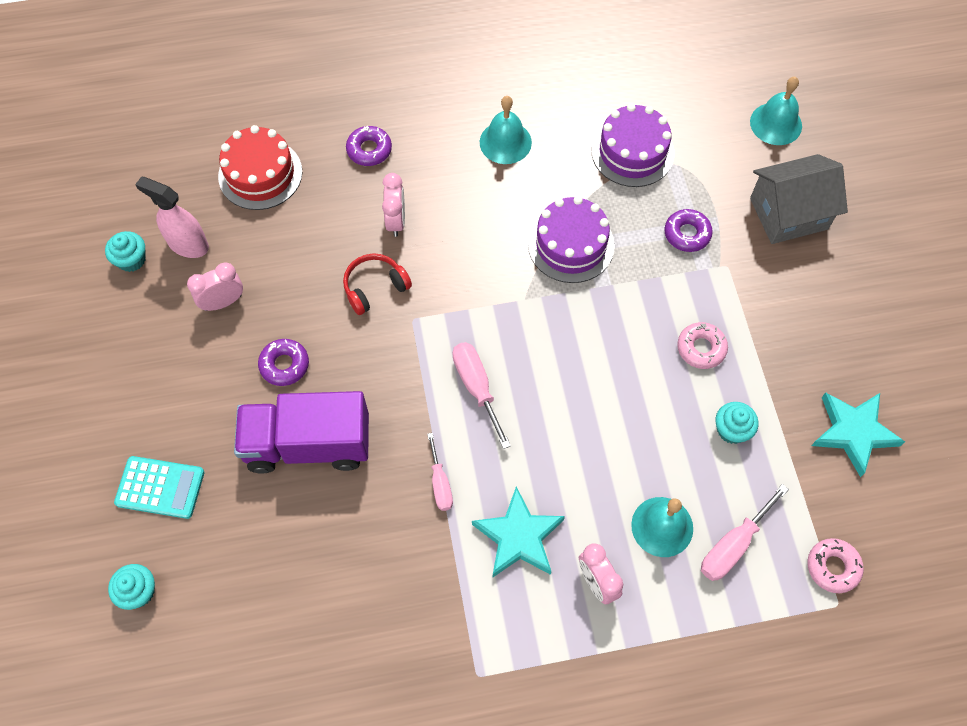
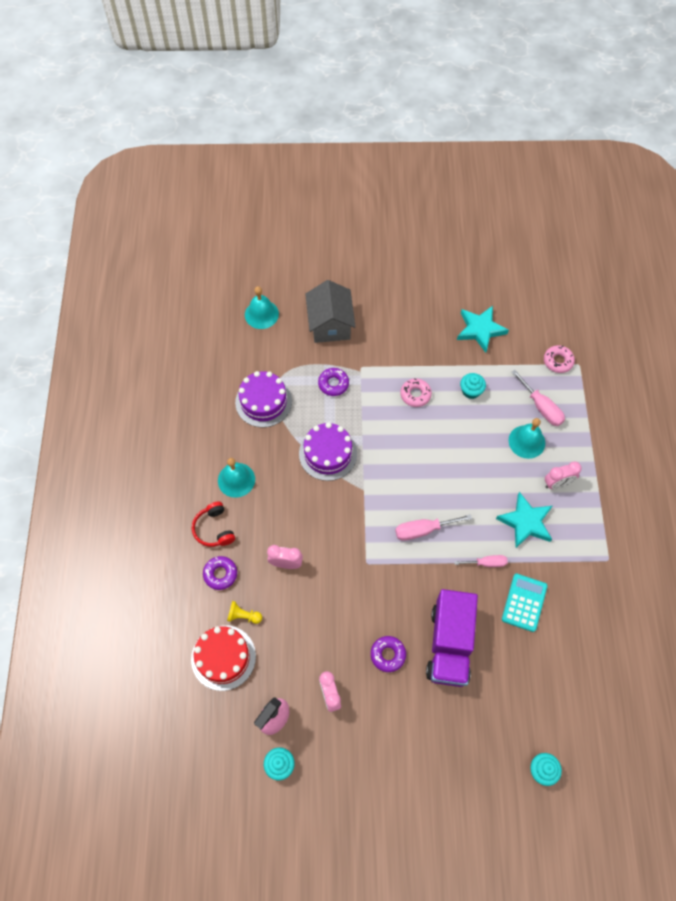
camera: 80 degrees left, 0 degrees up
turquoise calculator [114,456,204,519] -> turquoise calculator moved to [502,574,547,632]
red headphones [343,253,412,315] -> red headphones moved to [192,501,235,547]
none -> yellow pawn [227,601,262,624]

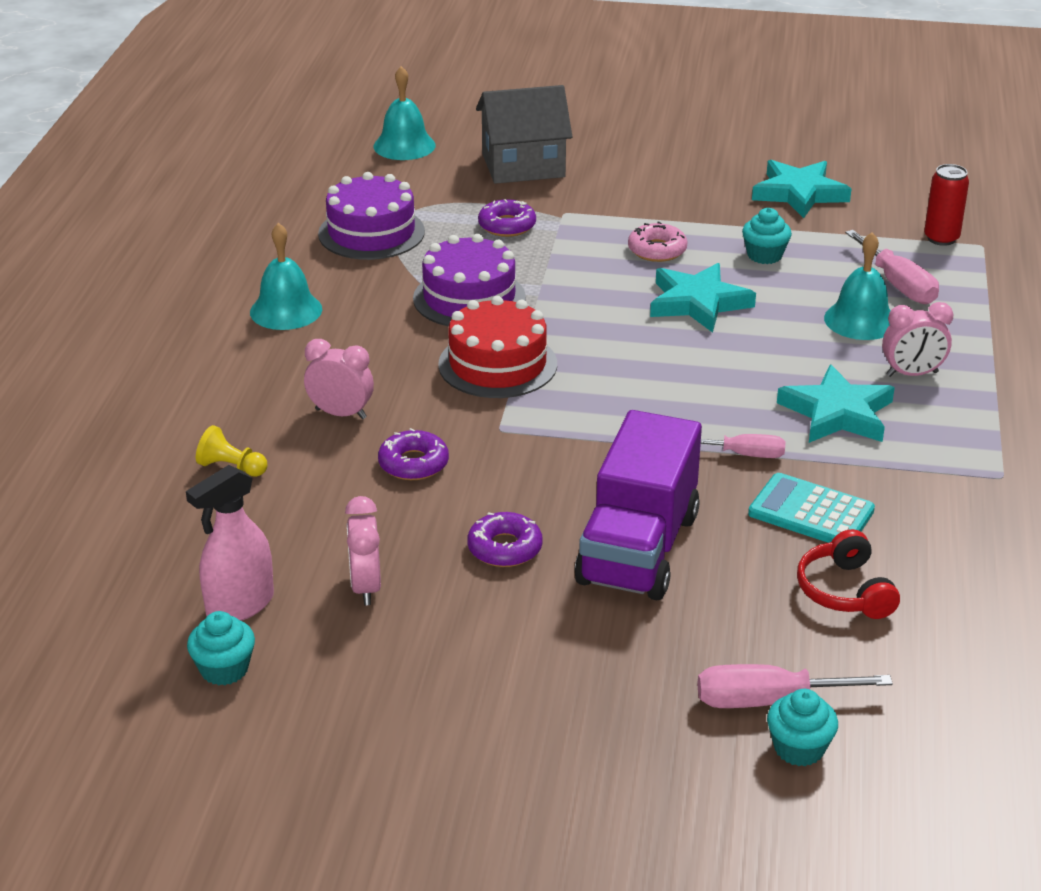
camera: 10 degrees right, 30 degrees down
red cake [191,625,256,691] -> red cake moved to [438,296,557,398]
red headphones [192,501,235,547] -> red headphones moved to [797,529,900,619]
purple donut [203,556,237,590] -> purple donut moved to [378,428,449,480]
grey house [305,280,356,343] -> grey house turned 75 degrees clockwise [476,85,572,184]
pink screwdriver [395,514,472,541] -> pink screwdriver moved to [697,664,893,708]
turquoise calculator [502,574,547,632] -> turquoise calculator turned 90 degrees counterclockwise [748,473,875,543]
pink donut [544,345,575,373] -> red can [924,164,969,246]
none -> turquoise star [650,263,756,333]

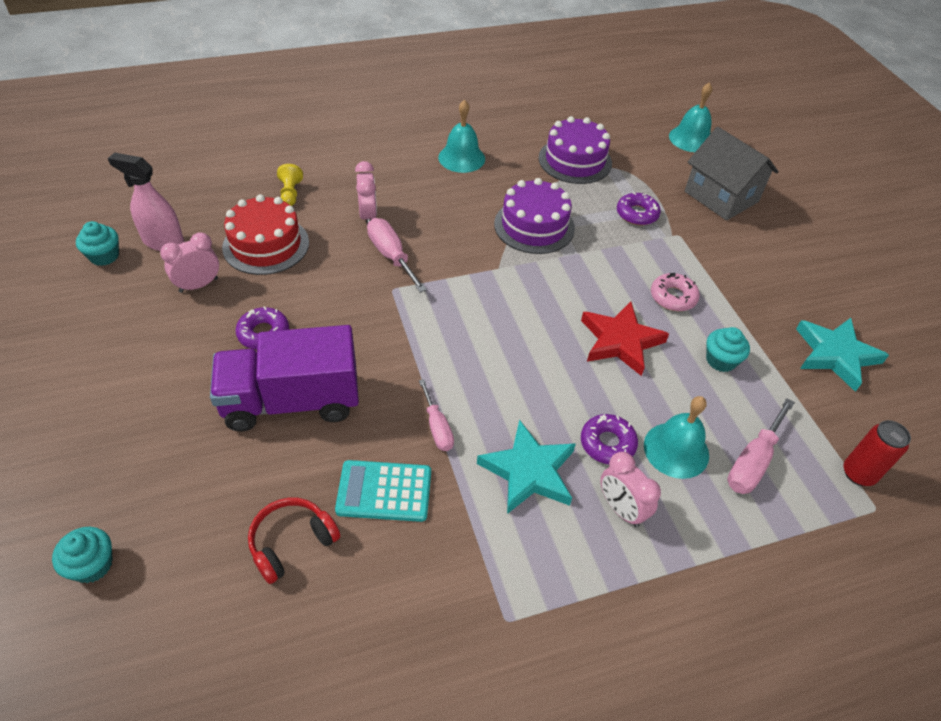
camera: 60 degrees right, 15 degrees up
purple donut [378,428,449,480] -> purple donut moved to [581,414,638,464]
red cake [438,296,557,398] -> red cake moved to [222,194,309,275]
turquoise star [650,263,756,333] -> red star [581,302,669,376]
pink screwdriver [697,664,893,708] -> pink screwdriver moved to [367,218,427,293]
turquoise calculator [748,473,875,543] -> turquoise calculator turned 90 degrees counterclockwise [335,460,431,522]

